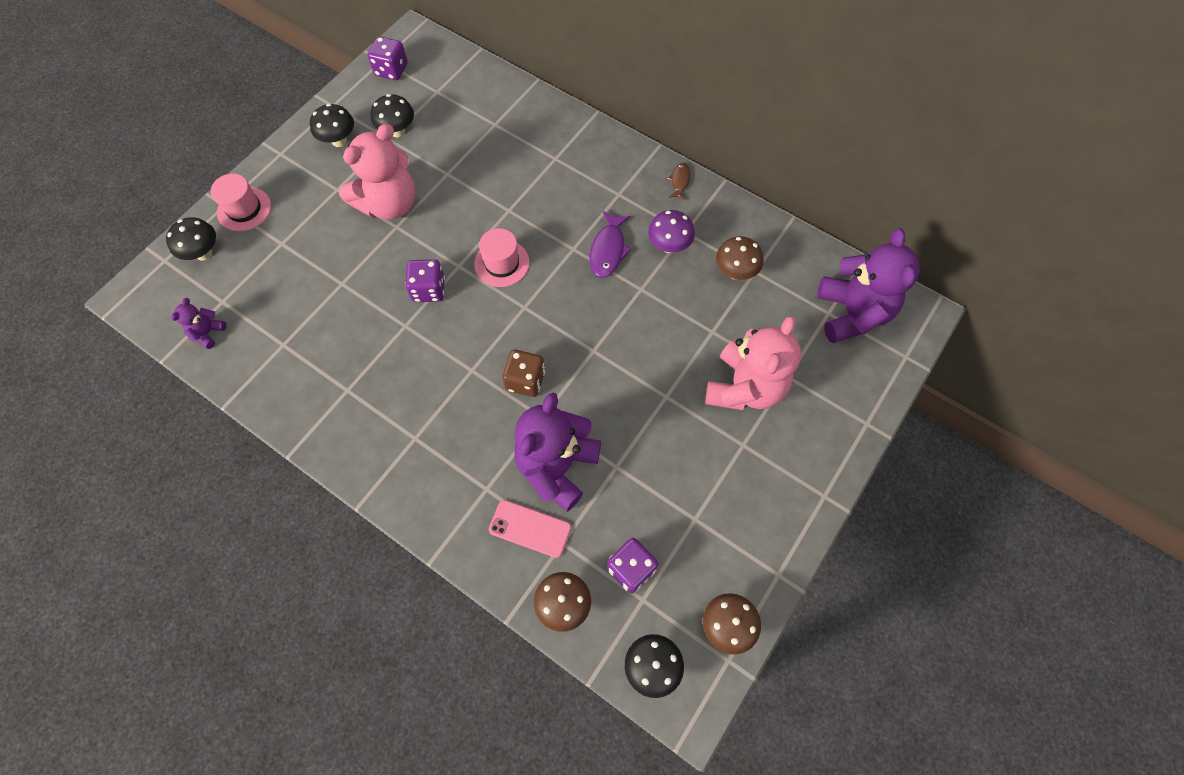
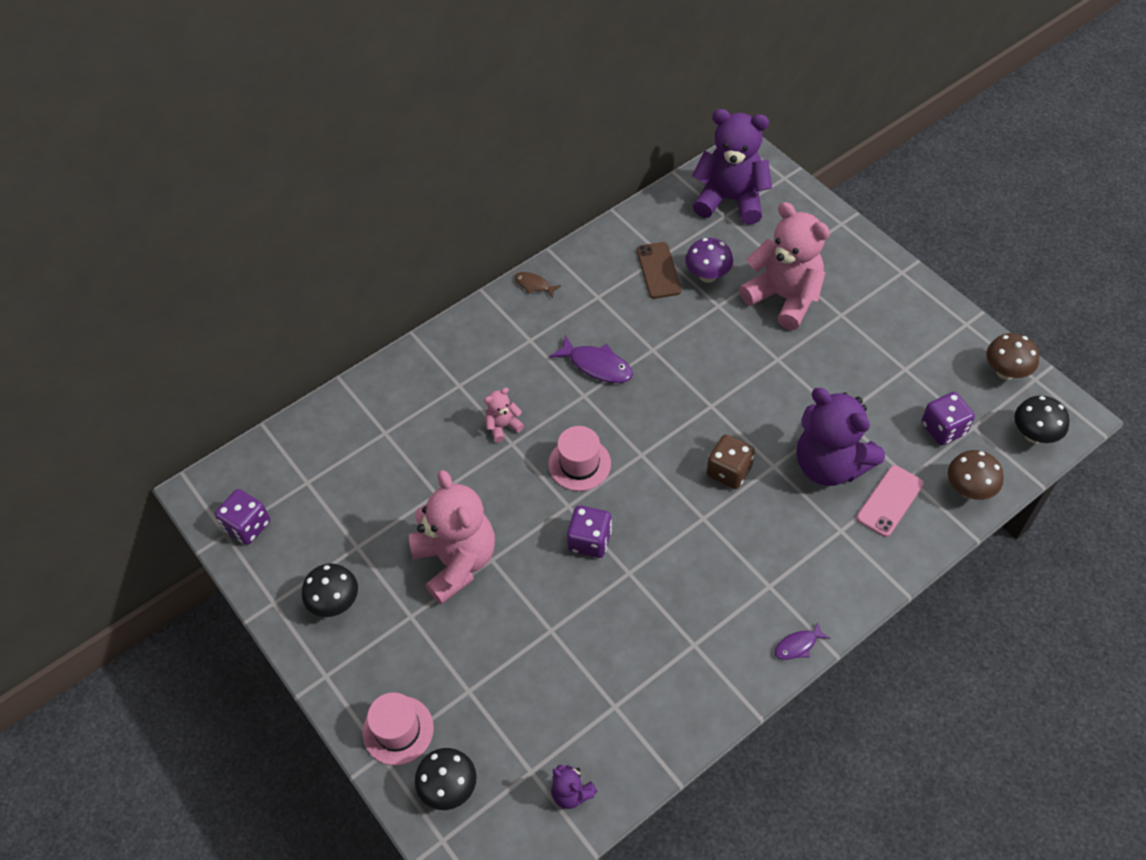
camera: 70 degrees left, 10 degrees down
black mushroom [370,94,414,137] -> none
purple mushroom [648,210,695,253] -> purple mushroom moved to [685,238,733,283]
brown mushroom [716,236,764,280] -> brown phone [637,242,681,299]
none -> pink teddy bear [484,388,524,442]
none -> purple fish [774,622,830,660]

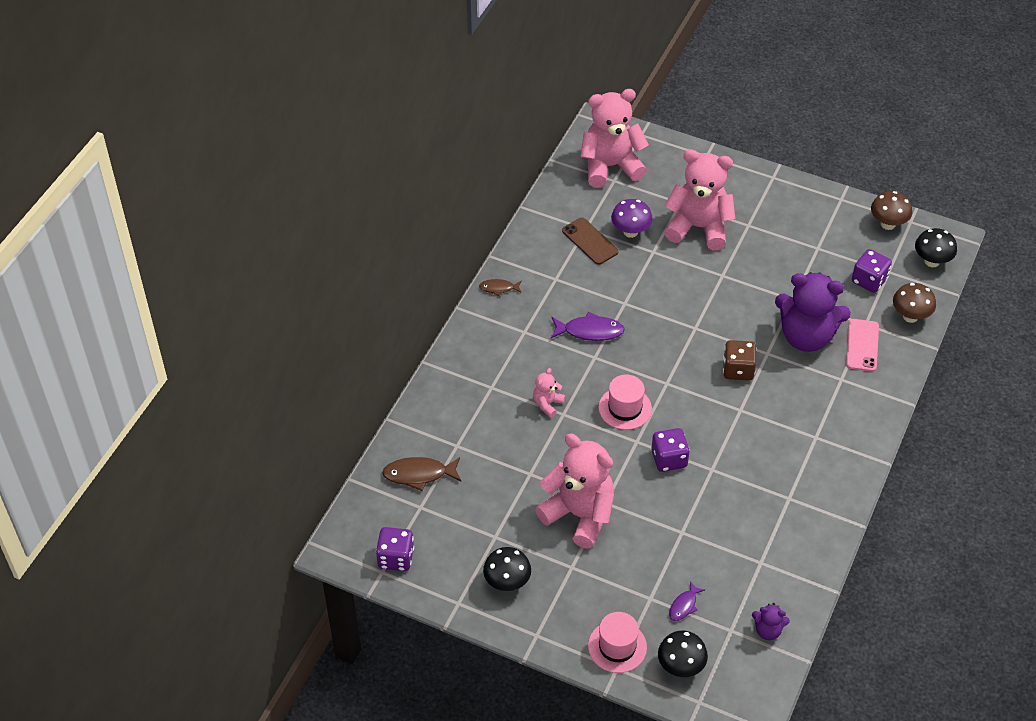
camera: 30 degrees left, 5 degrees down
purple teddy bear [692,109,772,225] -> pink teddy bear [580,89,649,188]
purple fish [774,622,830,660] -> purple fish moved to [669,581,705,621]
none -> brown fish [382,457,461,491]

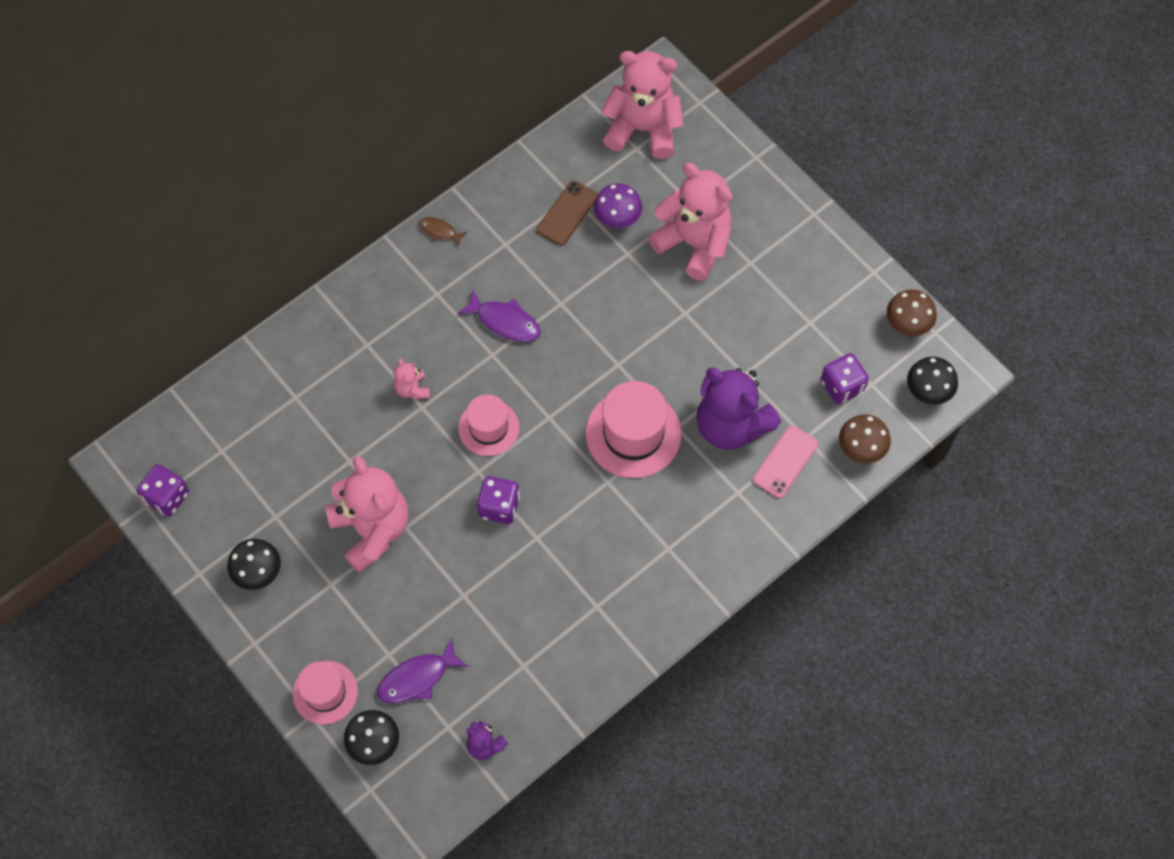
camera: 25 degrees right, 15 degrees up
brown fish [382,457,461,491] -> none
pink teddy bear [533,368,565,418] -> pink teddy bear turned 75 degrees counterclockwise [394,358,430,399]
brown phone [562,218,618,265] -> brown phone turned 45 degrees clockwise [536,181,598,246]
purple fish [669,581,705,621] -> purple fish [377,638,468,704], size x1.69
brown dice [723,340,757,381] -> pink hat [586,381,682,478]

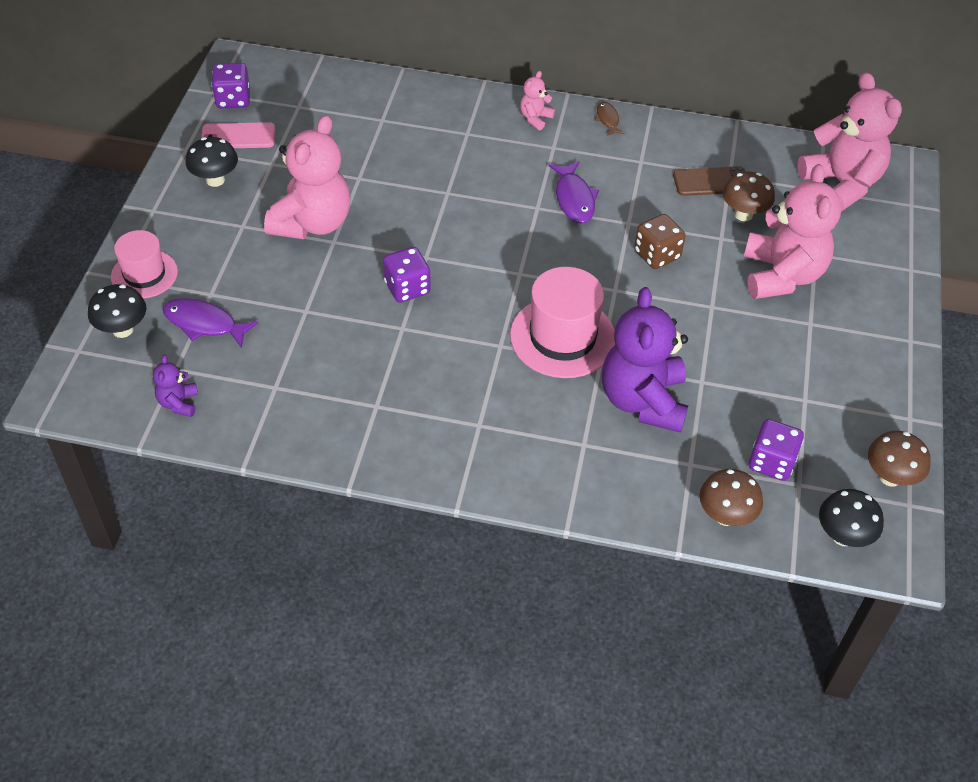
camera: 50 degrees right, 15 degrees down
pink teddy bear [394,358,430,399] -> pink teddy bear moved to [520,71,555,130]
pink hat [458,394,519,456] -> none
purple mushroom [594,183,642,228] -> brown mushroom [722,172,775,221]
pink phone [753,425,818,498] -> pink phone moved to [201,122,275,148]
none -> brown dice [634,214,685,269]

